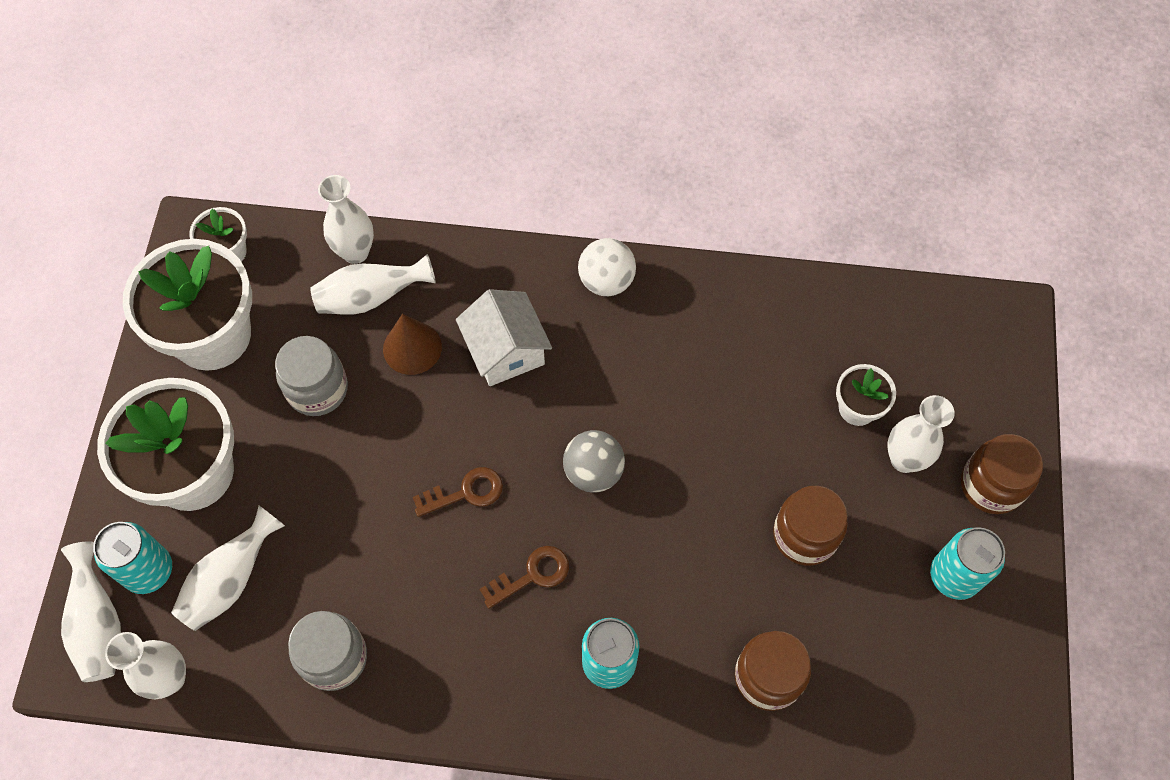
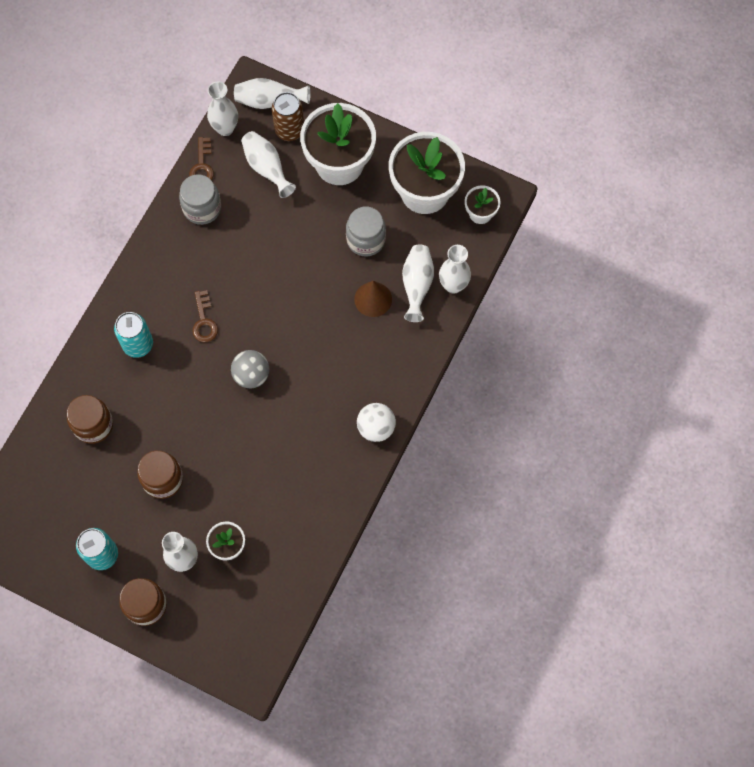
camera: 110 degrees right, 5 degrees up
turquoise can [93,522,172,594] -> brown can [272,92,304,141]
brown key [413,467,503,517] -> brown key moved to [189,137,214,180]
white house [456,289,552,386] -> none

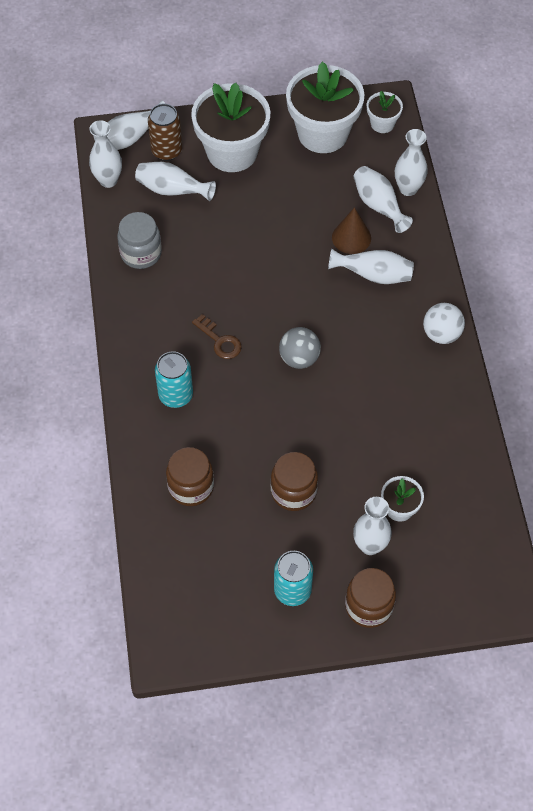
camera: 35 degrees left, 10 degrees down
brown key [189,137,214,180] -> none
grey jar [346,206,386,257] -> none
none -> white vase [328,249,414,284]

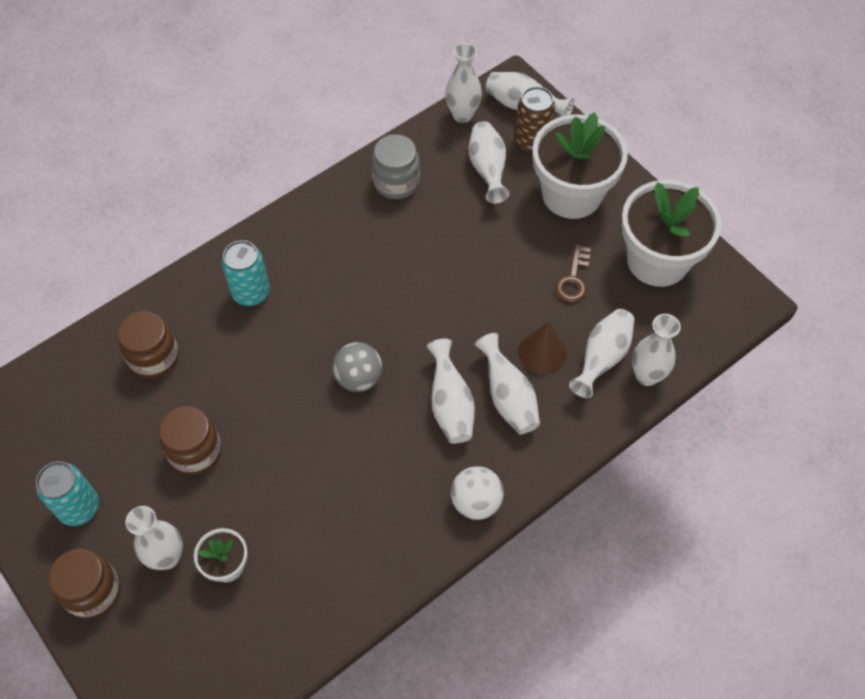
camera: 60 degrees right, 0 degrees up
brown key [192,314,242,359] -> brown key moved to [555,244,591,302]
white flower pot [367,91,403,133] -> none
none -> white vase [427,338,475,444]

